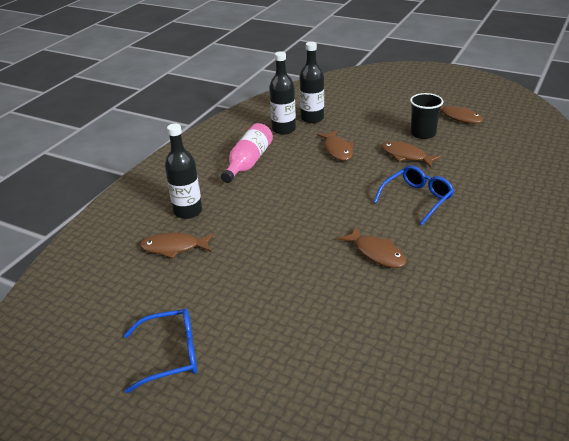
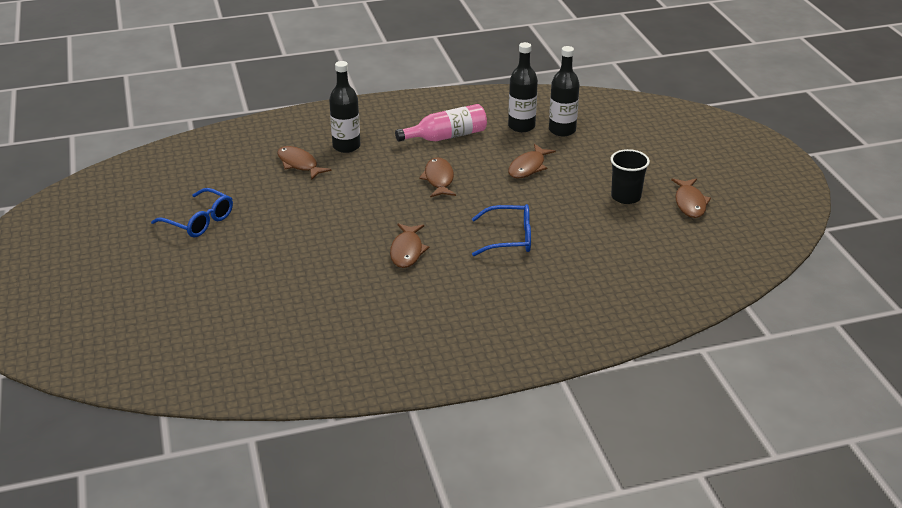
camera: 45 degrees right, 0 degrees up
brown fish [381,141,442,168] -> brown fish moved to [419,158,456,197]

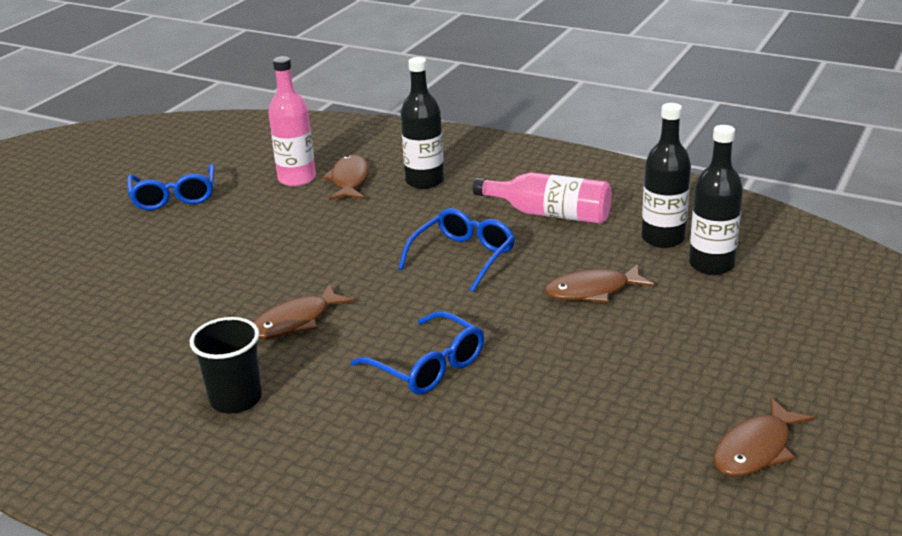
camera: 45 degrees right, 5 degrees down
brown fish [419,158,456,197] -> blue glasses [398,208,515,292]
black cup [611,149,650,204] -> black cup moved to [190,317,262,414]
none -> pink bottle [268,56,316,186]

